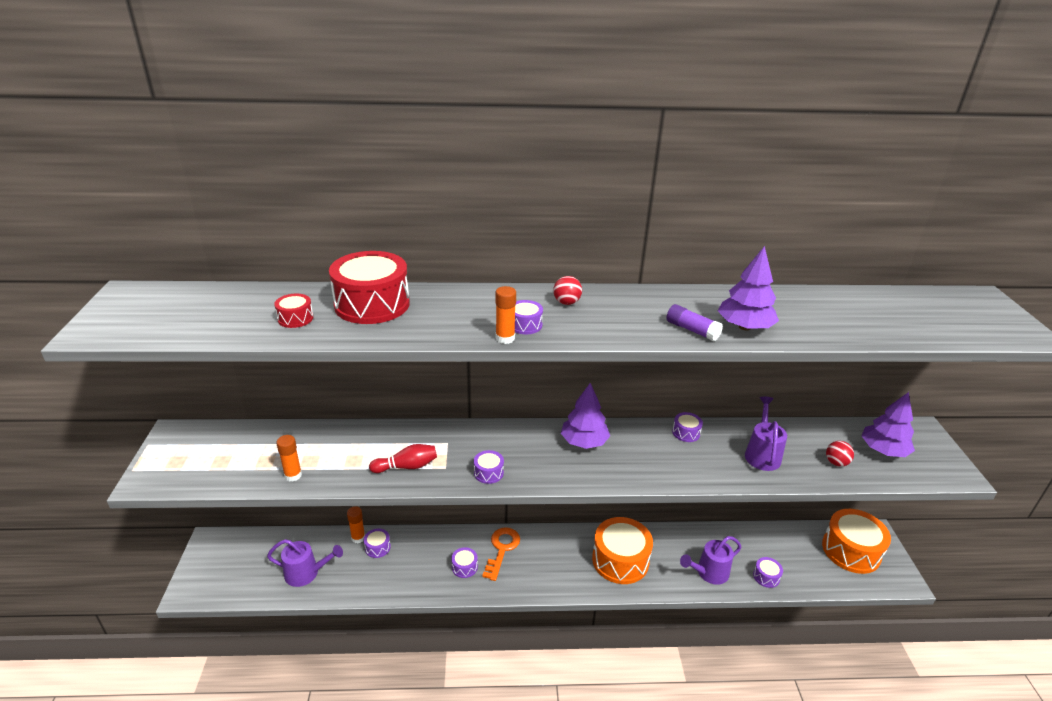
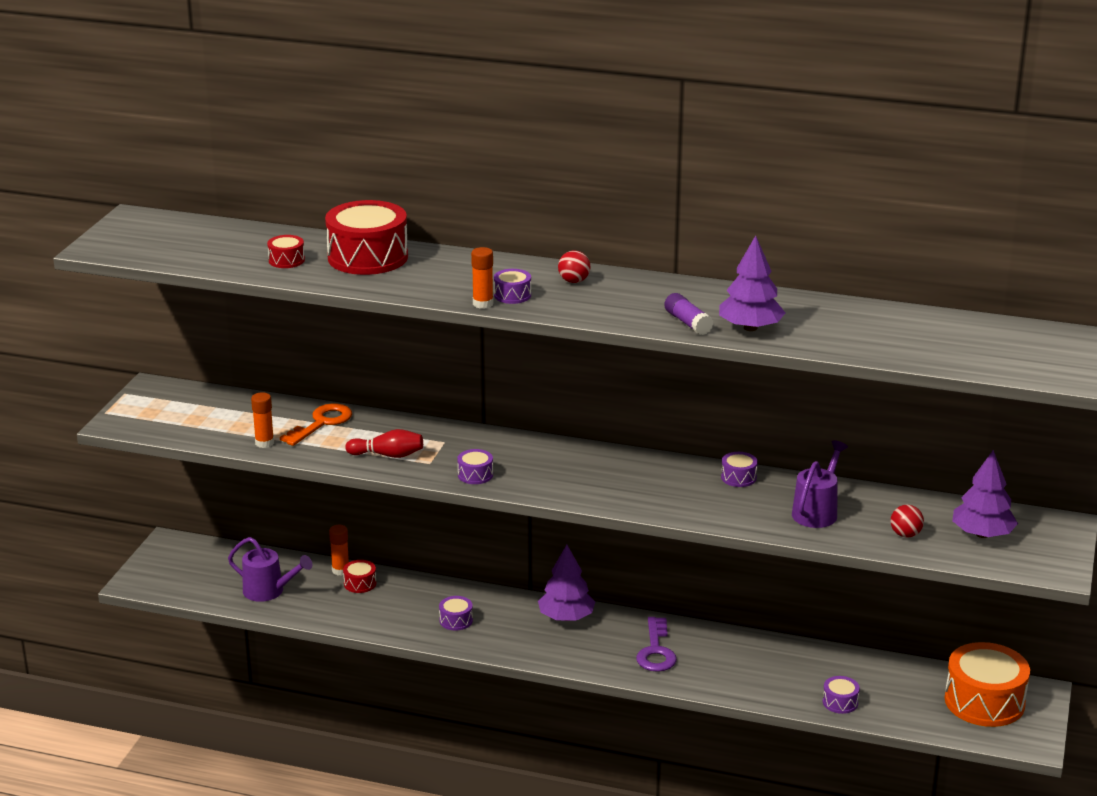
camera: 20 degrees right, 5 degrees down
purple drum [364,528,391,558] -> red drum [343,560,376,593]
orange key [482,527,520,581] -> orange key moved to [280,403,352,446]
purple tree [561,383,610,449] -> purple tree moved to [538,545,595,621]
orange drum [592,517,653,584] -> purple key [636,617,677,672]
purple watering can [680,536,741,585] -> none

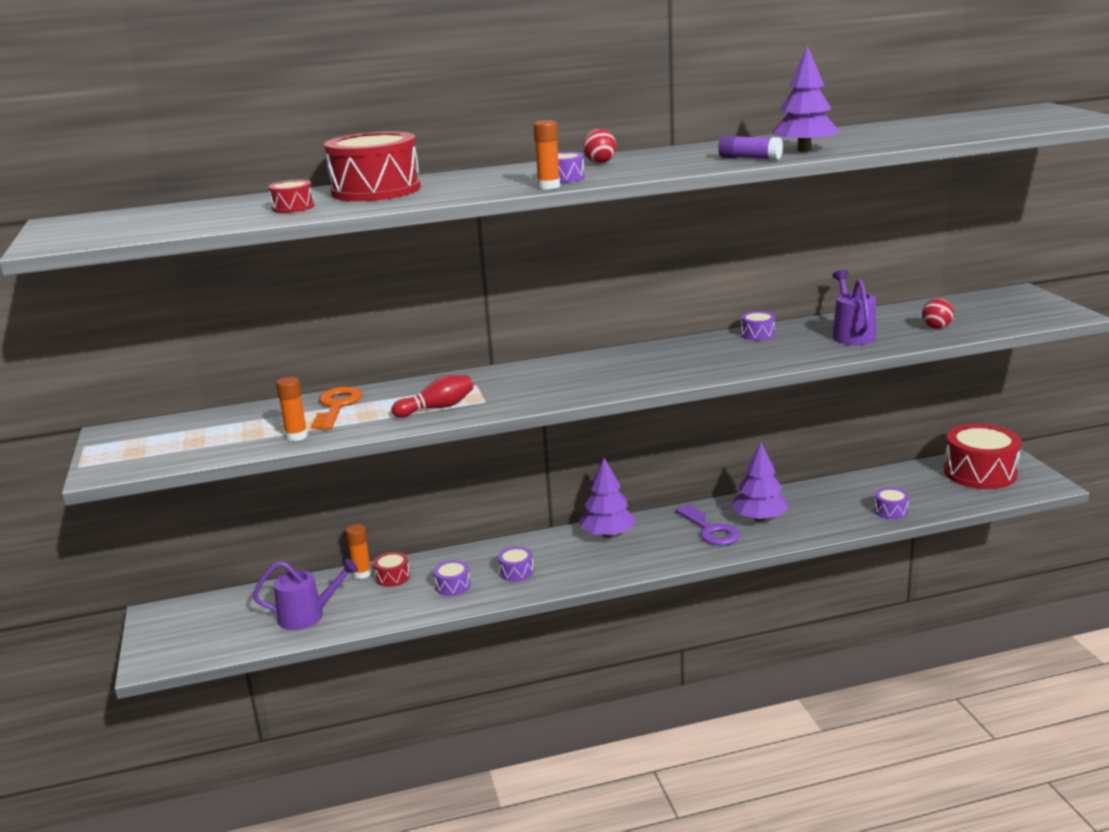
camera: 30 degrees left, 5 degrees down
purple drum [457,449,493,484] -> purple drum moved to [434,560,471,596]
orange drum [945,642,1030,727] -> red drum [944,424,1021,489]
purple tree [952,450,1018,538] -> purple tree moved to [731,442,789,522]

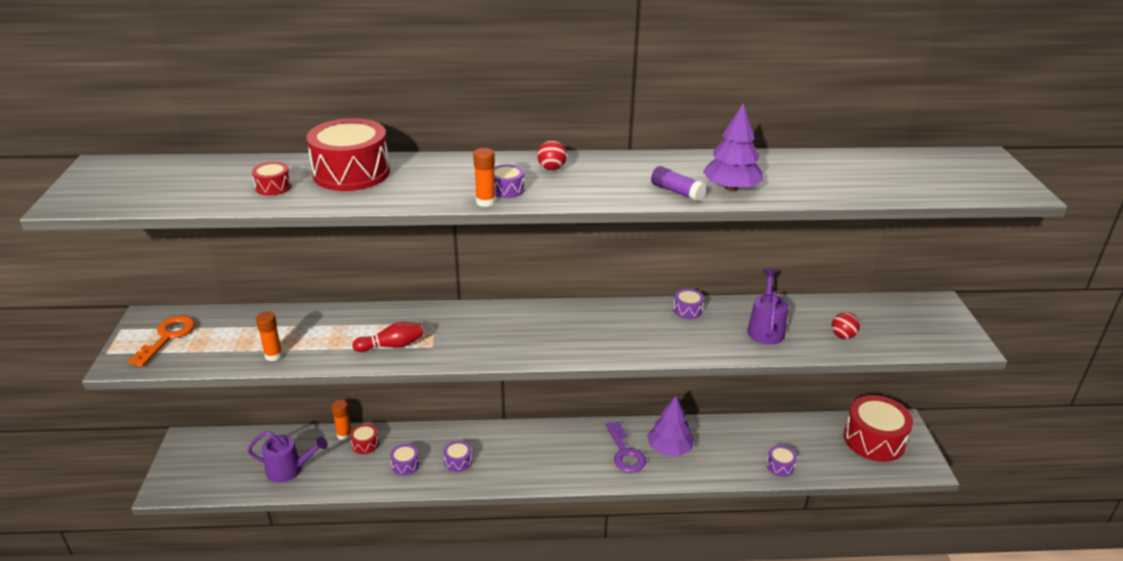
camera: 10 degrees right, 10 degrees up
orange key [311,387,362,430] -> orange key moved to [128,315,195,367]
purple tree [580,458,636,538] -> none

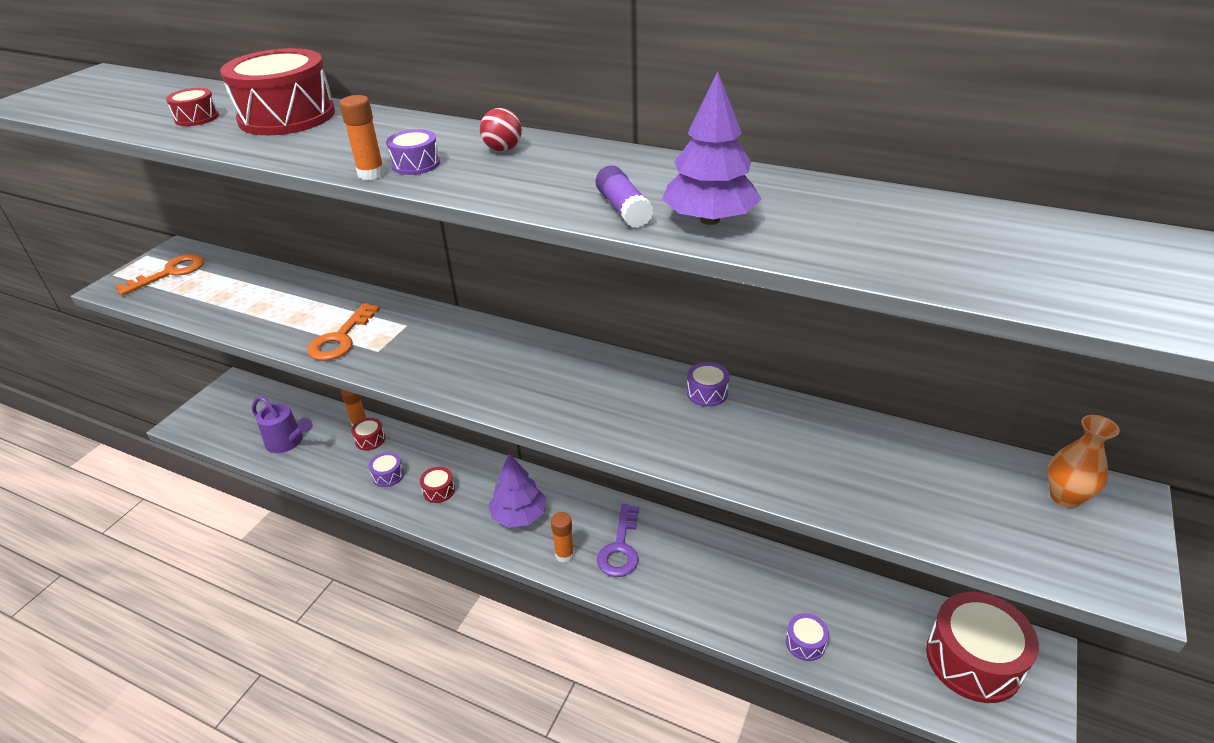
camera: 30 degrees right, 5 degrees up
orange glue stick [256,312,283,361] -> orange glue stick moved to [551,512,574,563]
red bowling pin [352,322,423,352] -> orange key [307,303,380,361]
purple drum [443,441,472,472] -> red drum [420,467,455,503]
purple tree [647,396,694,456] -> purple tree moved to [488,453,546,528]
purple watering can [747,269,789,345] -> none
red ball [832,312,860,339] -> none
none -> orange vase [1047,415,1120,508]

